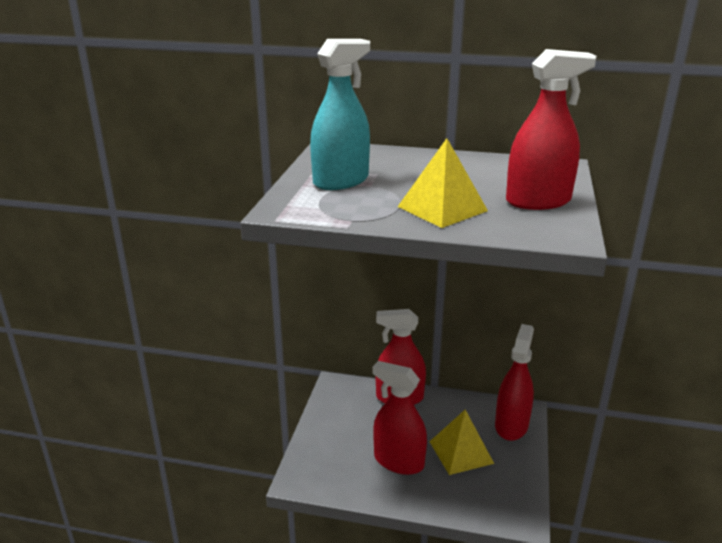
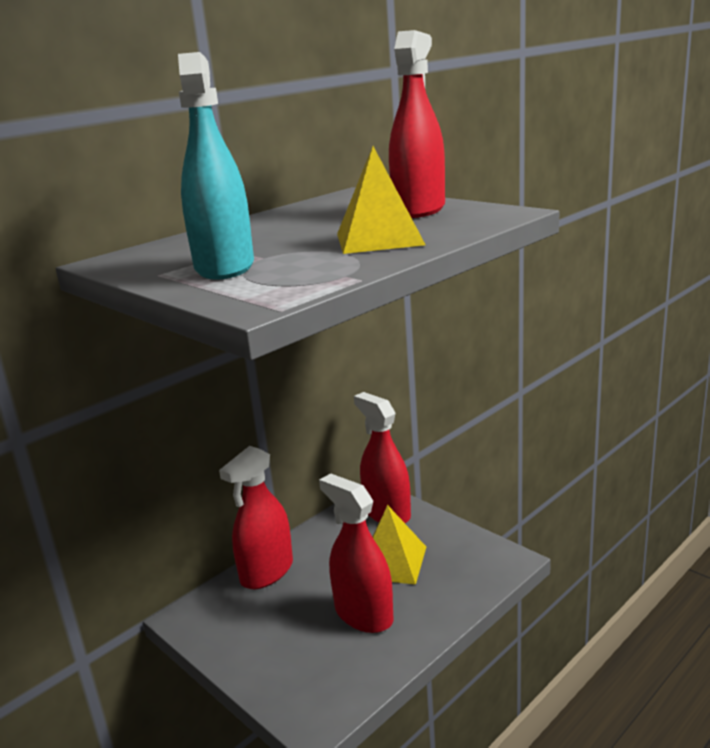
camera: 55 degrees left, 5 degrees down
red spray bottle [373,361,427,475] -> red spray bottle turned 75 degrees clockwise [319,473,393,633]

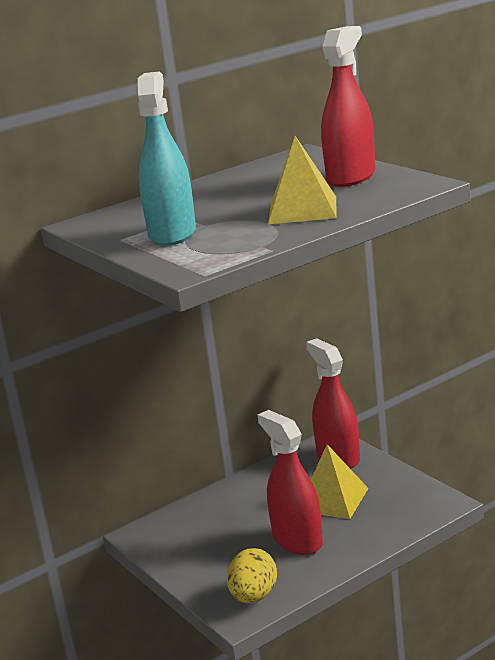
camera: 10 degrees right, 0 degrees up
red spray bottle [219,446,293,589] -> none
none -> yellow egg [227,548,277,603]

